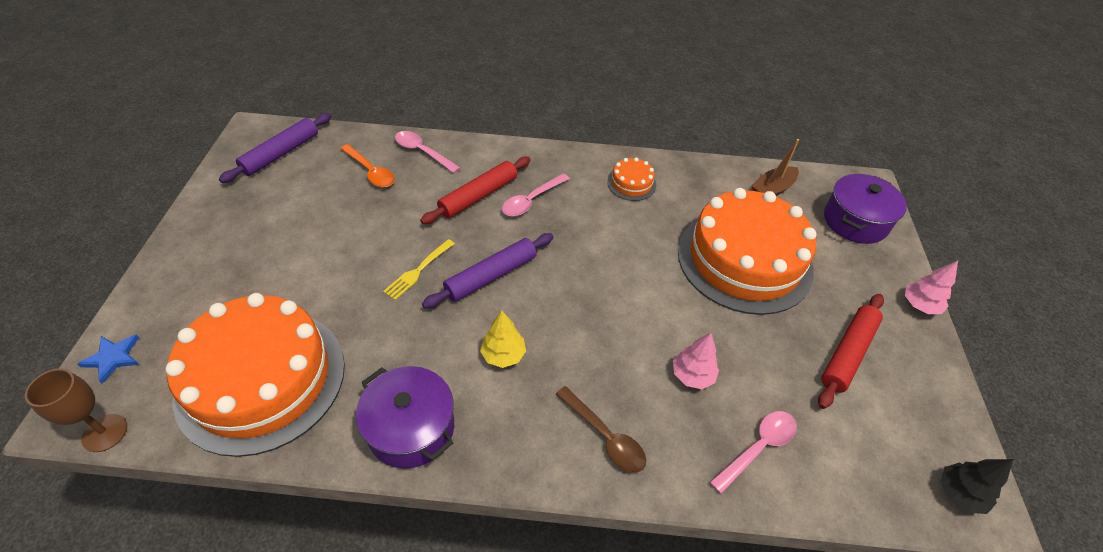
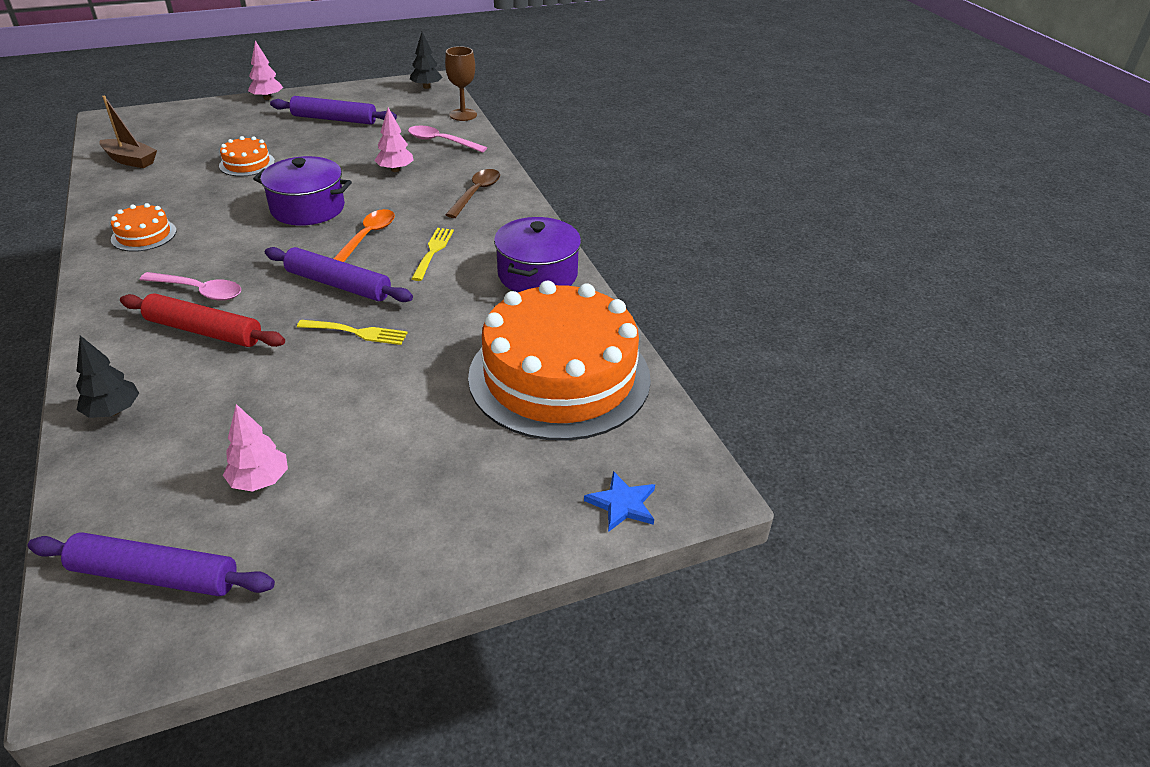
camera: 115 degrees left, 10 degrees down
brown goblet [25,369,127,452] -> brown goblet moved to [445,46,477,121]
orange spoon [340,144,395,187] -> orange spoon moved to [333,209,395,262]
pink spoon [395,131,460,173] -> black tree [76,335,139,418]
yellow tree [480,311,526,368] -> yellow fork [411,228,454,281]
orange cake [678,188,816,315] -> orange cake [219,136,275,176], size x0.40
red rolling pin [818,294,884,409] -> purple rolling pin [270,96,397,124]
purple pot [824,174,907,244] -> purple pot moved to [253,156,352,226]
none -> pink tree [223,404,288,492]

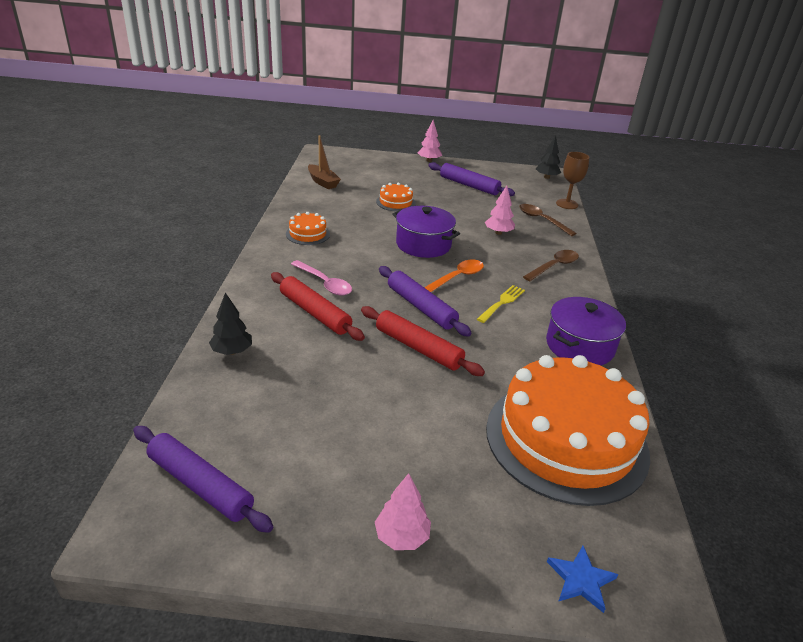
camera: 25 degrees right, 5 degrees down
pink tree [223,404,288,492] -> pink tree moved to [375,473,431,550]
yellow fork [297,320,408,345] -> red rolling pin [361,306,485,376]
pink spoon [408,125,487,153] -> brown spoon [519,204,577,236]

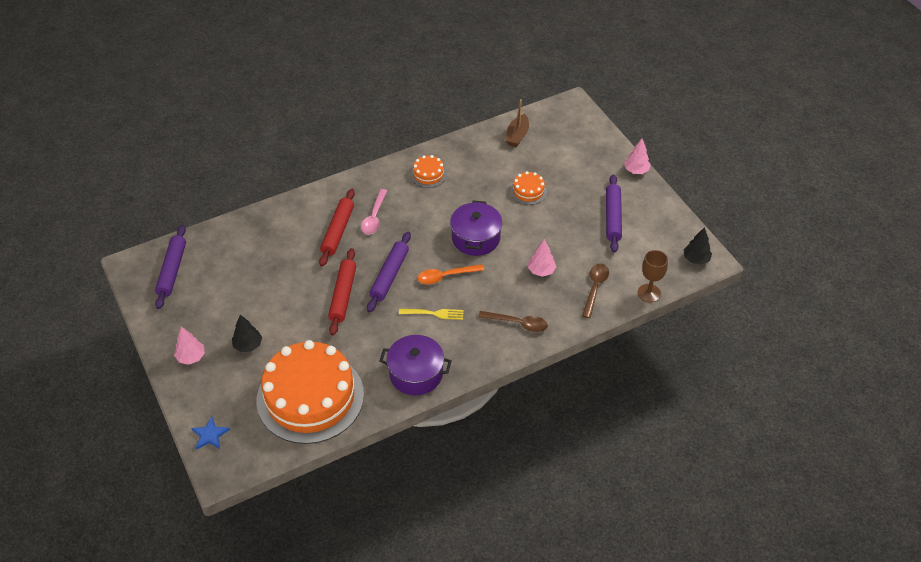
camera: 60 degrees right, 15 degrees up
black tree [209,292,252,355] -> black tree moved to [232,315,262,352]
orange spoon [424,260,484,292] -> orange spoon turned 150 degrees clockwise [418,264,484,284]

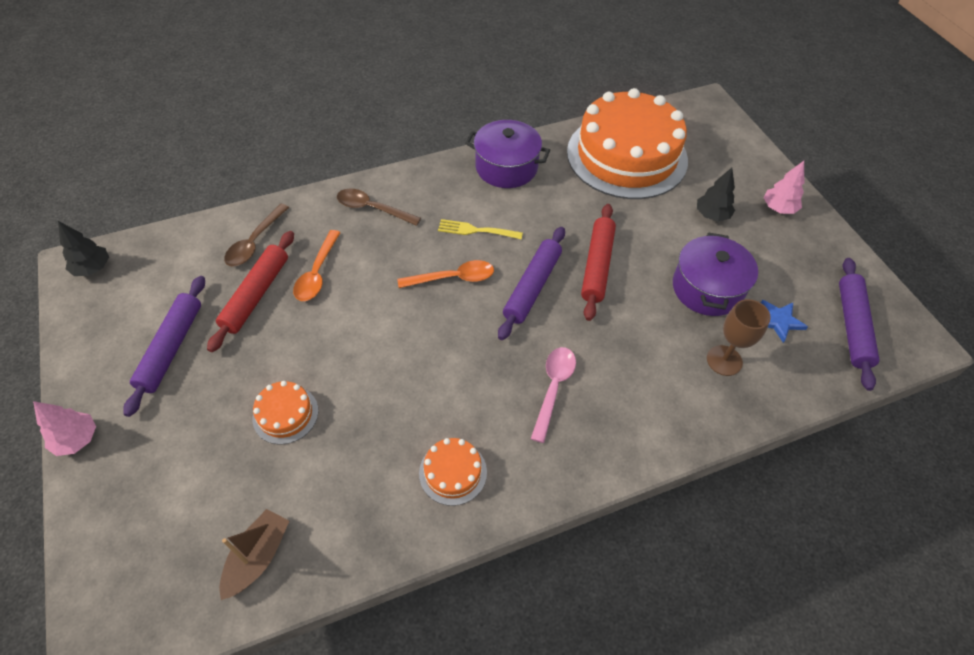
camera: 175 degrees left, 5 degrees up
blue star [191,417,230,450] -> blue star moved to [761,300,808,343]
red rolling pin [319,189,355,266] -> red rolling pin moved to [207,231,294,352]
purple pot [450,201,502,256] -> purple pot moved to [673,232,758,316]
pink tree [528,239,556,277] -> orange spoon [293,230,341,301]
brown goblet [638,250,668,303] -> brown goblet moved to [707,299,771,376]

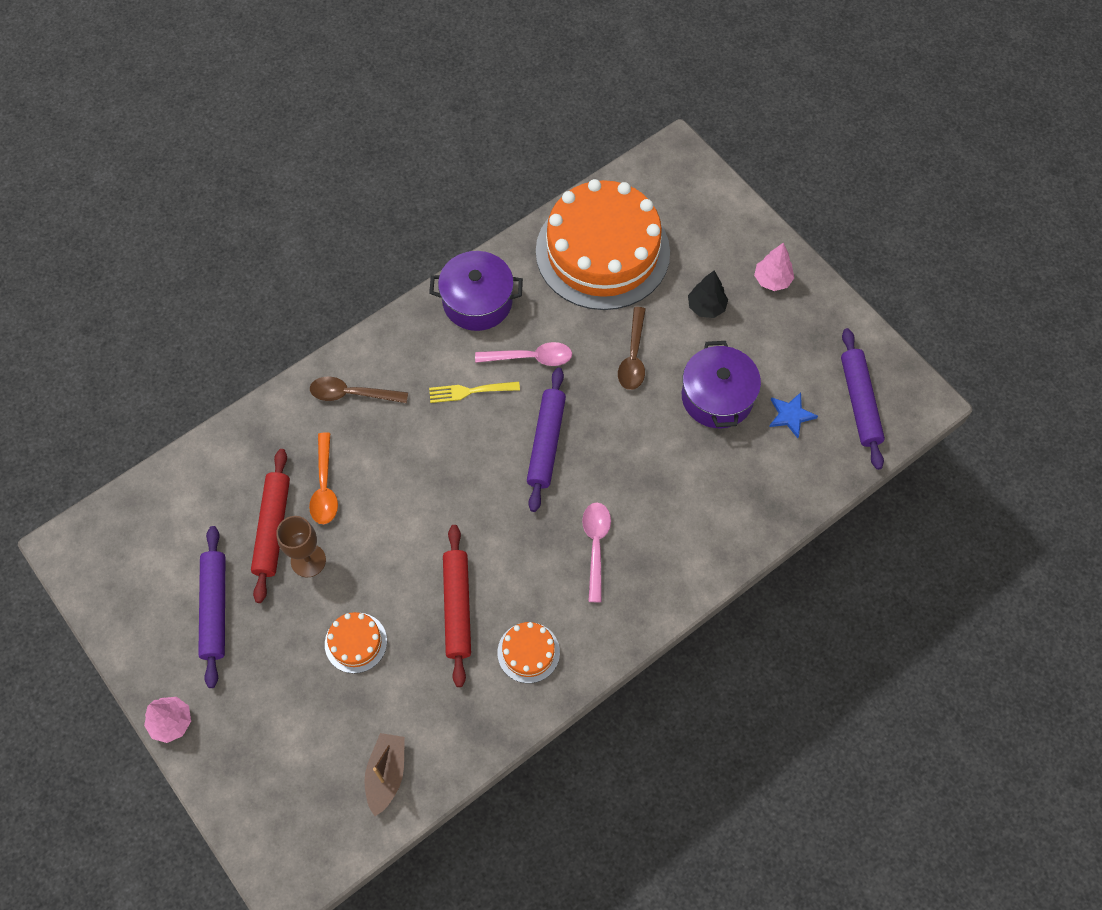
camera: 15 degrees left, 10 degrees up
black tree [58,221,109,276] -> none
brown spoon [224,204,289,267] -> brown spoon moved to [618,307,646,390]
orange spoon [398,260,494,288] -> none
red rolling pin [581,204,616,321] -> red rolling pin moved to [443,525,471,687]
brown goblet [707,299,771,376] -> brown goblet moved to [276,516,326,577]
none -> pink spoon [475,342,572,366]

